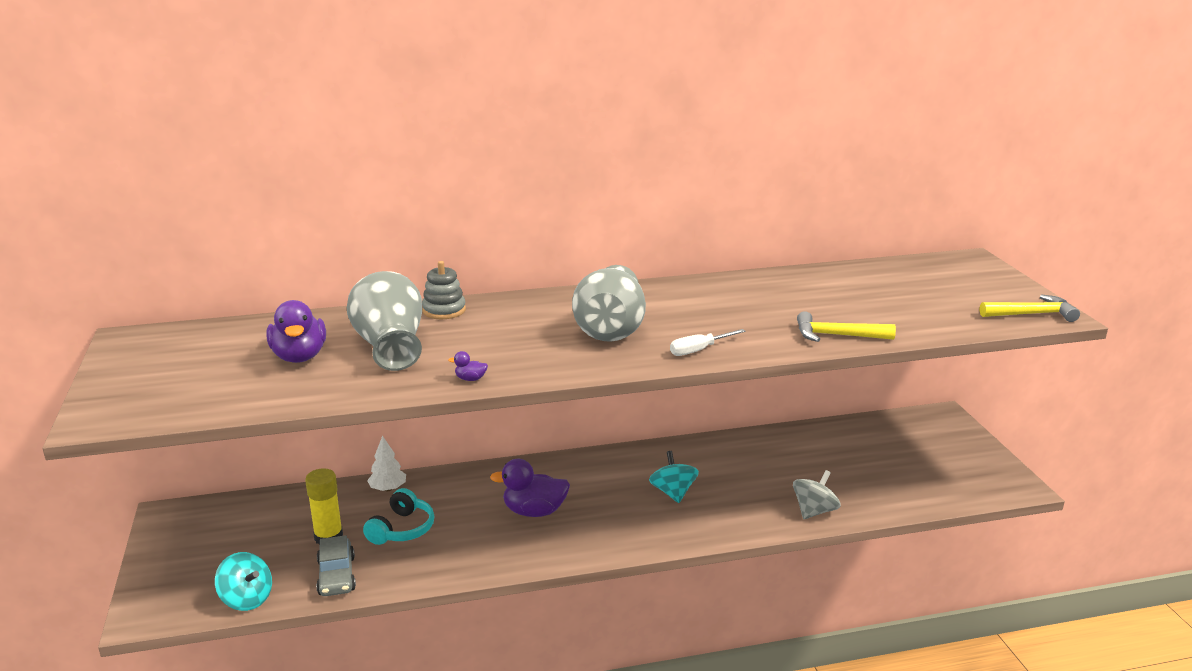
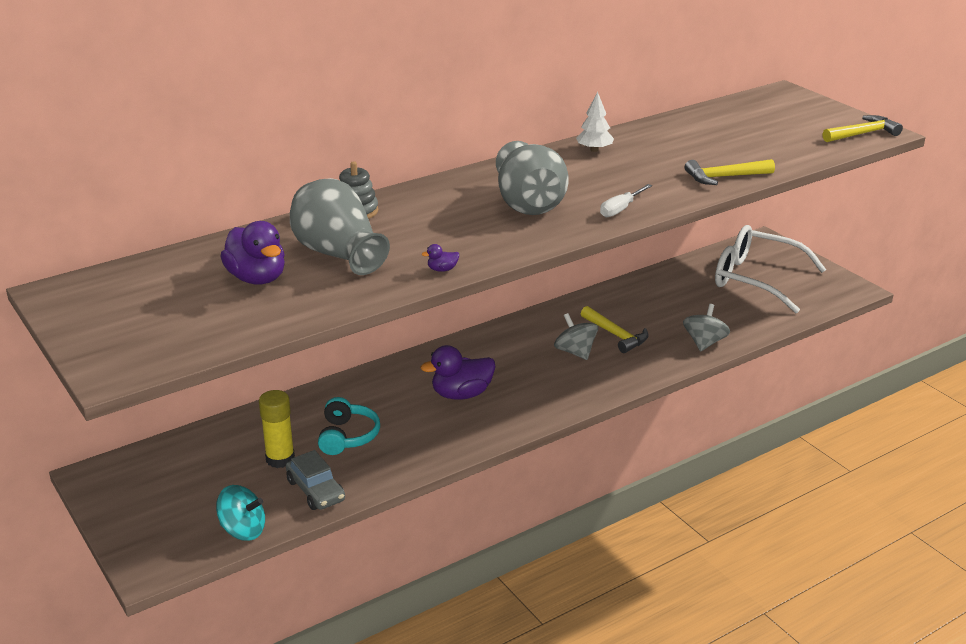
camera: 20 degrees left, 5 degrees up
white tree [367,436,406,491] -> white tree moved to [576,91,614,152]
turquoise spinning top [649,451,699,503] -> grey spinning top [554,313,598,360]
none -> yellow hammer [581,306,649,353]
none -> white glasses [715,225,826,313]

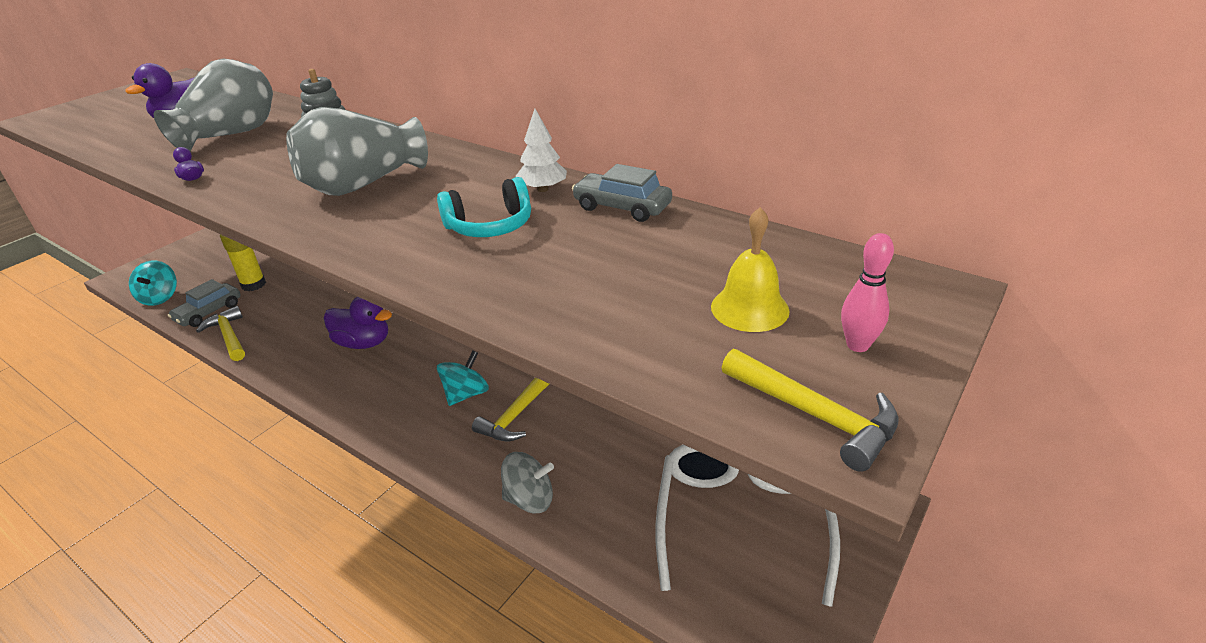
camera: 70 degrees right, 5 degrees up
turquoise headphones [318,397,380,455] -> turquoise headphones moved to [437,177,531,237]
purple duck [421,345,495,400] -> purple duck turned 150 degrees clockwise [324,297,392,349]
grey spinning top [554,313,598,360] -> turquoise spinning top [437,351,489,406]
white screwdriver [600,184,652,217] -> none
yellow hammer [685,159,775,185] -> yellow hammer moved to [196,306,245,361]
none -> grey car [572,164,672,222]
none -> yellow bell [711,207,790,332]
none -> pink bowling pin [841,233,894,352]

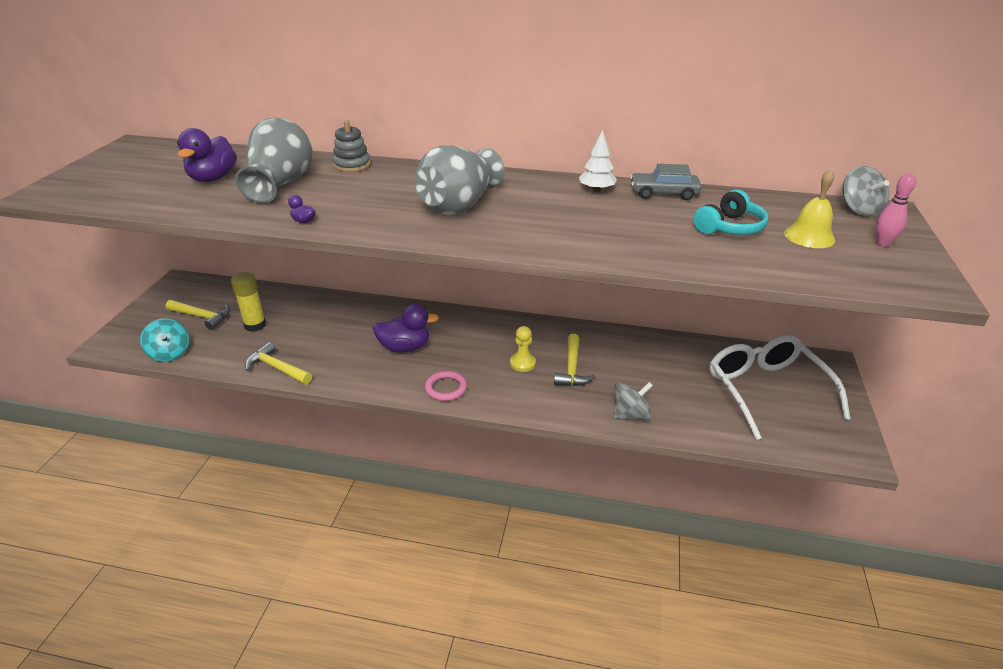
camera: 25 degrees left, 0 degrees up
grey car [168,279,241,327] -> none
turquoise headphones [437,177,531,237] -> turquoise headphones moved to [693,189,768,235]
turquoise spinning top [437,351,489,406] -> yellow pawn [510,326,536,372]
yellow hammer [721,349,899,472] -> yellow hammer moved to [166,300,230,330]
none -> pink ring [425,371,467,401]
none -> grey spinning top [842,166,889,217]

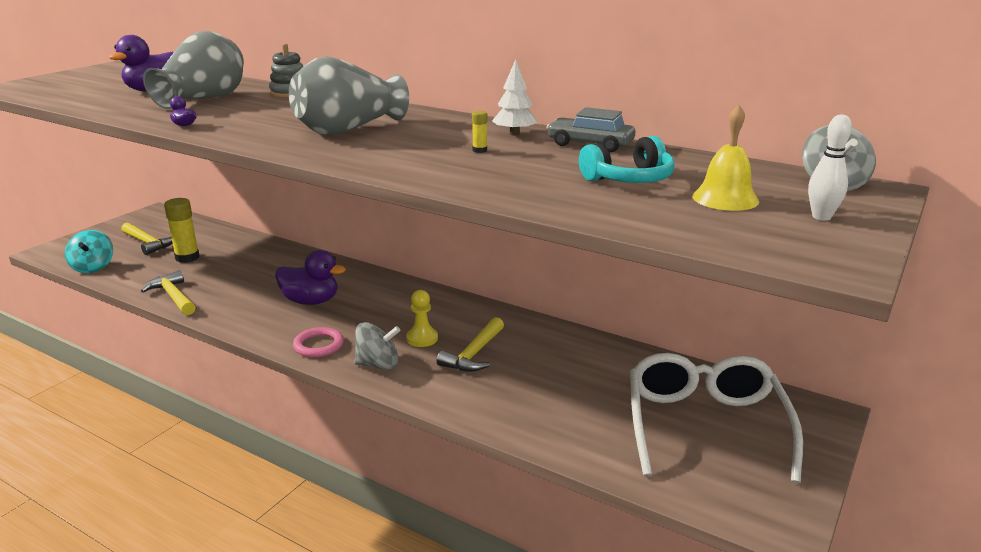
camera: 20 degrees right, 10 degrees down
grey spinning top [613,382,653,420] -> grey spinning top moved to [354,322,401,370]
pink bowling pin [876,173,916,247] -> white bowling pin [808,114,852,221]
none -> yellow glue stick [472,111,487,153]

